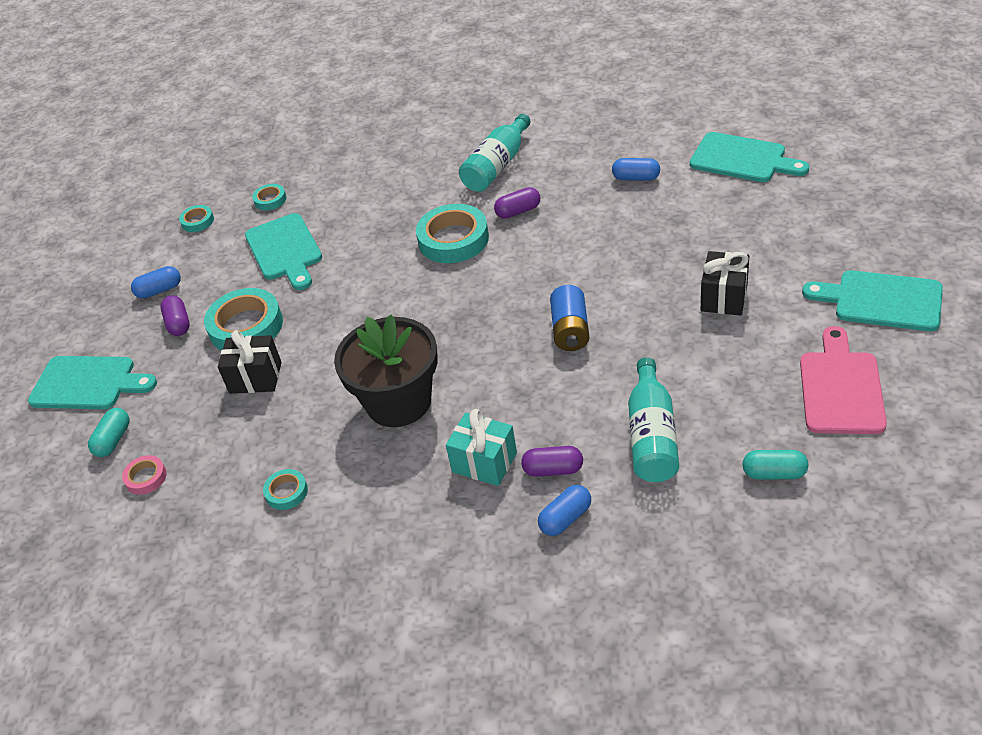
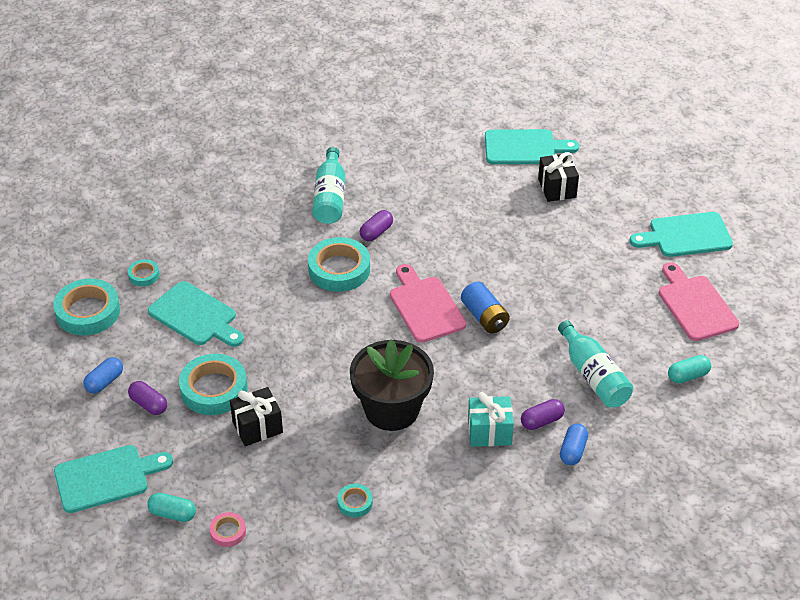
camera: 35 degrees left, 0 degrees up
turquoise capsule [88,408,129,457] -> turquoise capsule turned 60 degrees counterclockwise [147,493,196,522]
turquoise tape [179,205,214,232] -> turquoise tape [53,279,120,336], size x2.03
blue capsule [612,158,660,181] -> none
black gift [701,251,749,316] -> black gift moved to [538,152,579,202]
none -> pink cutting board [390,264,466,343]

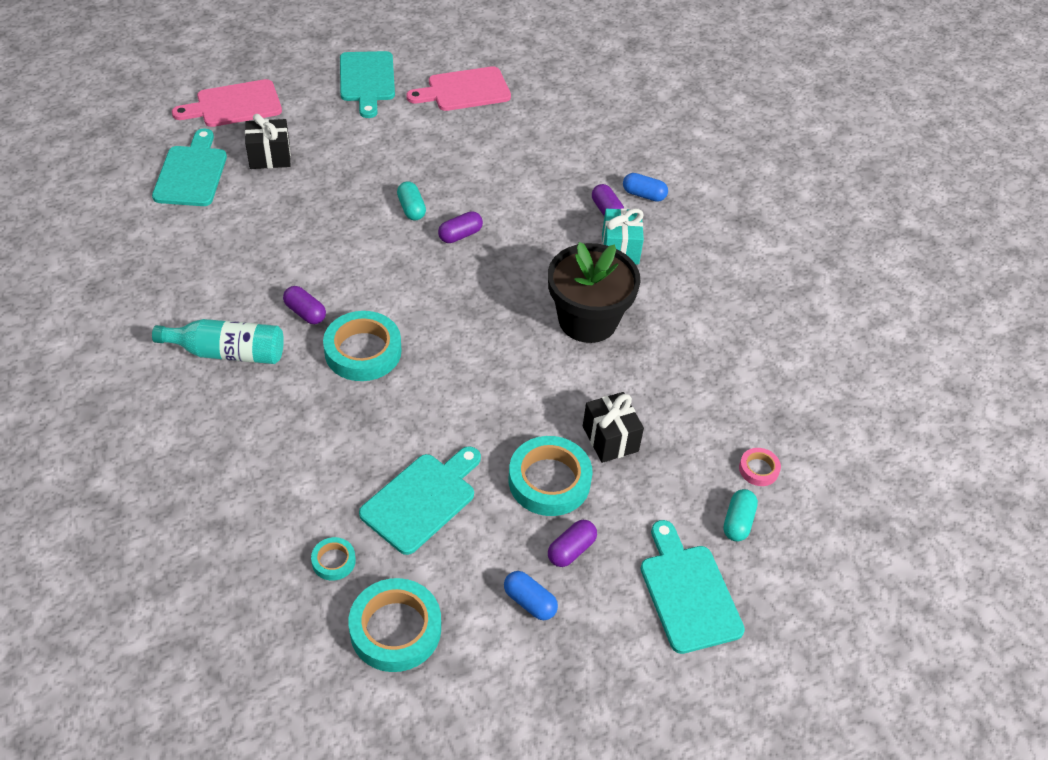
camera: 90 degrees left, 5 degrees up
turquoise tape [337,484,373,517] -> none
pink cutting board [390,264,466,343] -> pink cutting board moved to [172,79,282,127]
blue battery [461,281,510,333] -> purple capsule [438,211,483,243]
turquoise bottle [558,320,633,408] -> none
turquoise capsule [668,355,711,384] -> turquoise capsule moved to [397,181,426,221]

